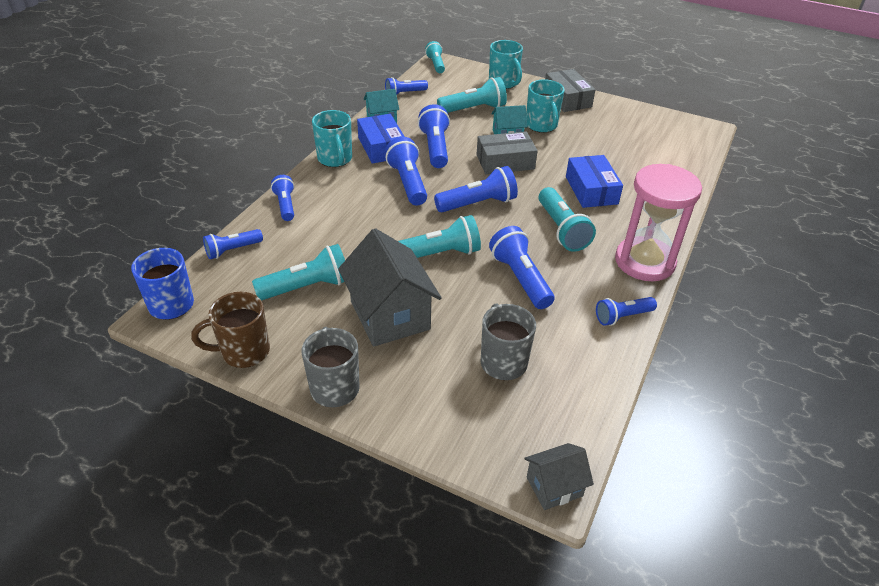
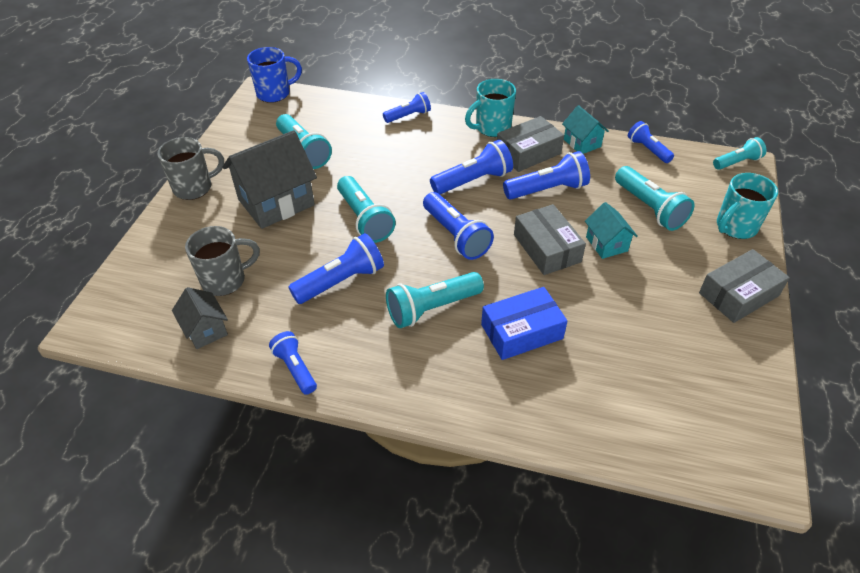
camera: 80 degrees right, 5 degrees up
brown mug [191,292,270,368] -> none
blue flashlight [203,229,263,259] -> none
blue box [357,114,405,164] -> grey box [497,116,564,172]
grey house [524,443,594,510] -> grey house moved to [172,287,228,349]
turquoise mug [526,79,565,133] -> none
pink hourglass [615,164,702,281] -> none

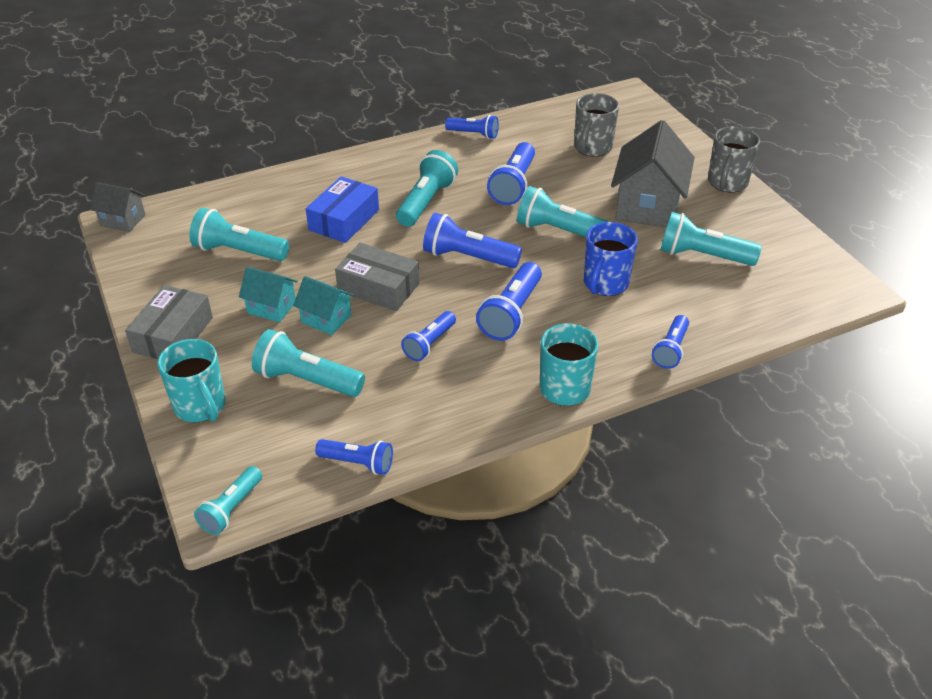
camera: 140 degrees right, 5 degrees down
grey house [172,287,228,349] -> grey house moved to [90,182,145,232]
blue mug [247,47,302,103] -> blue mug moved to [584,222,638,296]
grey box [497,116,564,172] -> none
blue flashlight [503,151,590,199] -> blue flashlight [401,311,456,361], size x0.64
turquoise house [562,105,609,154] -> turquoise house moved to [239,267,298,322]
turquoise mug [717,173,778,239] -> turquoise mug turned 135 degrees clockwise [157,339,226,423]
none -> turquoise flashlight [189,208,289,261]

